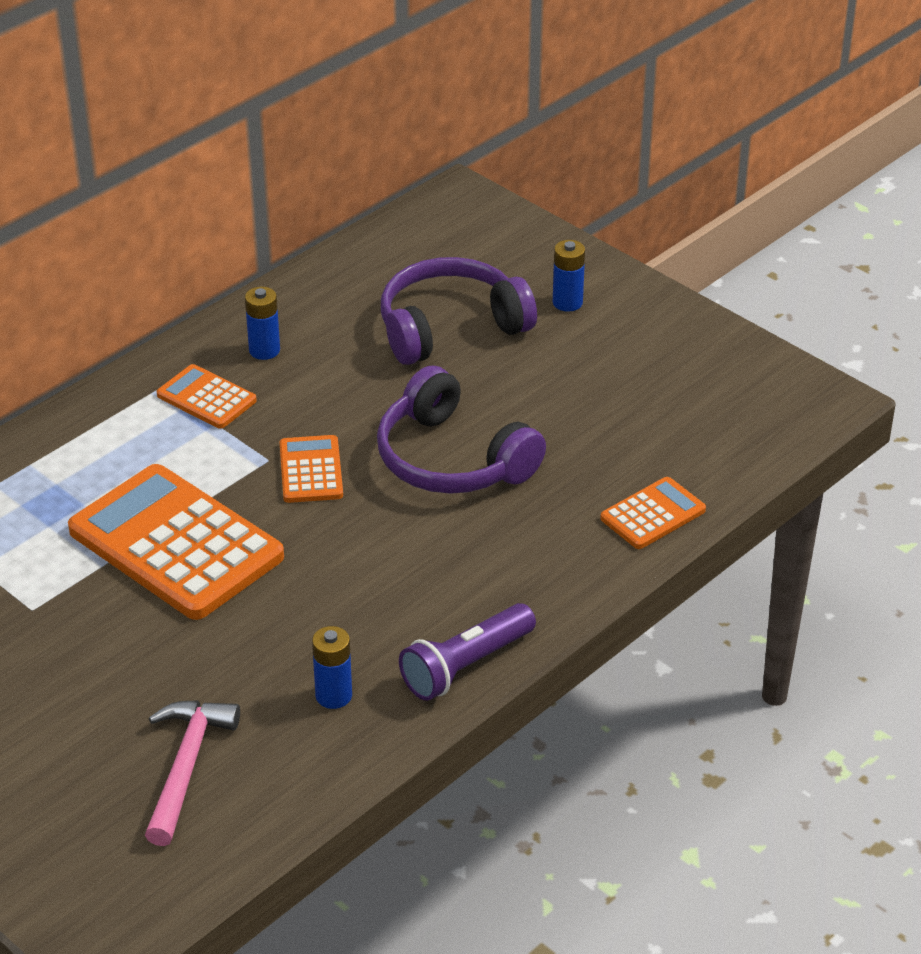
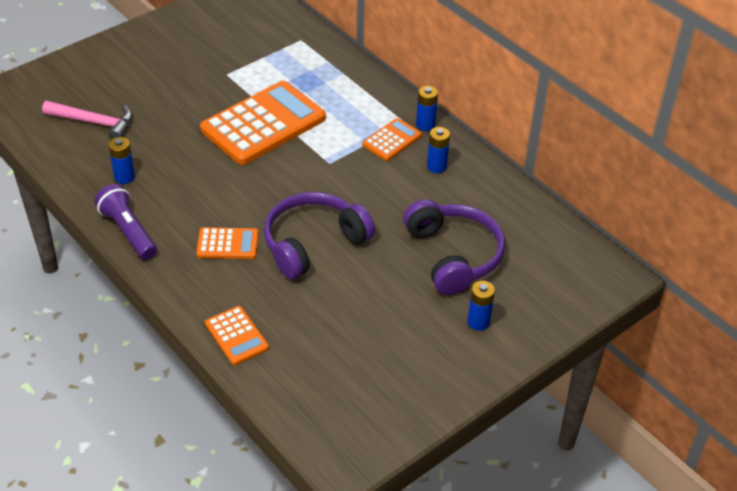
camera: 95 degrees right, 5 degrees up
orange calculator [279,435,343,503] -> orange calculator moved to [196,227,259,259]
none -> blue battery [416,86,438,131]

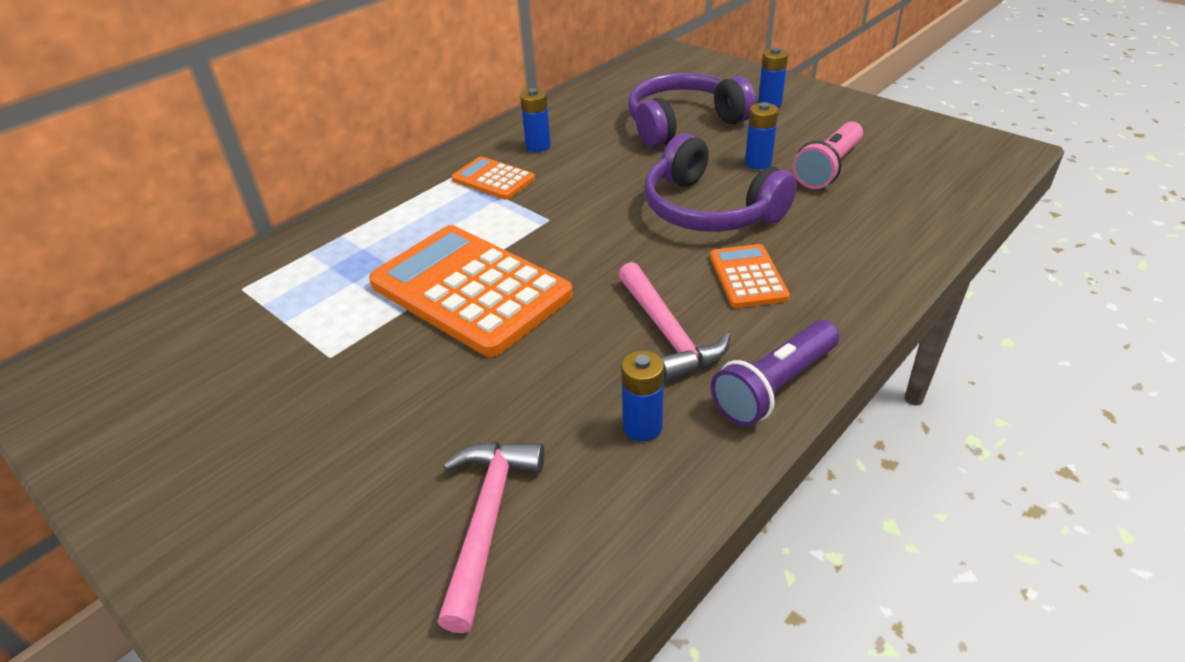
camera: 95 degrees left, 5 degrees down
orange calculator [205,306,269,365] -> none
blue battery [416,86,438,131] -> blue battery moved to [745,102,778,170]
none -> pink hammer [618,262,730,383]
none -> pink flashlight [792,121,863,189]

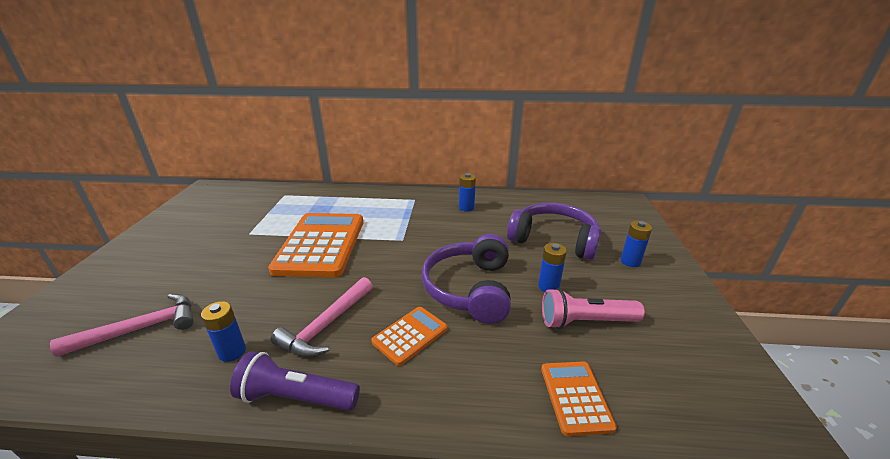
camera: 50 degrees right, 10 degrees down
orange calculator [452,156,535,200] -> orange calculator moved to [541,362,617,436]

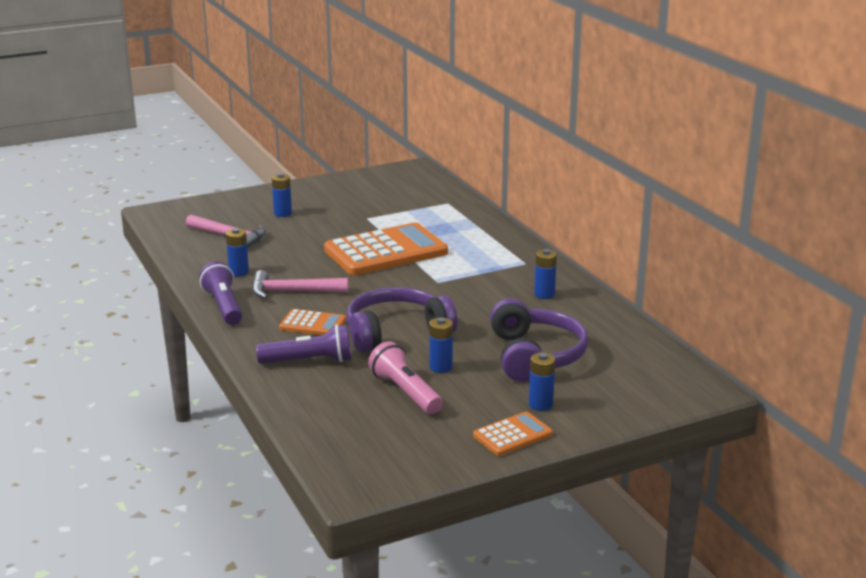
camera: 60 degrees right, 5 degrees down
orange calculator [541,362,617,436] -> orange calculator moved to [473,412,553,456]
none -> purple flashlight [256,324,351,364]
none -> blue battery [272,173,292,217]

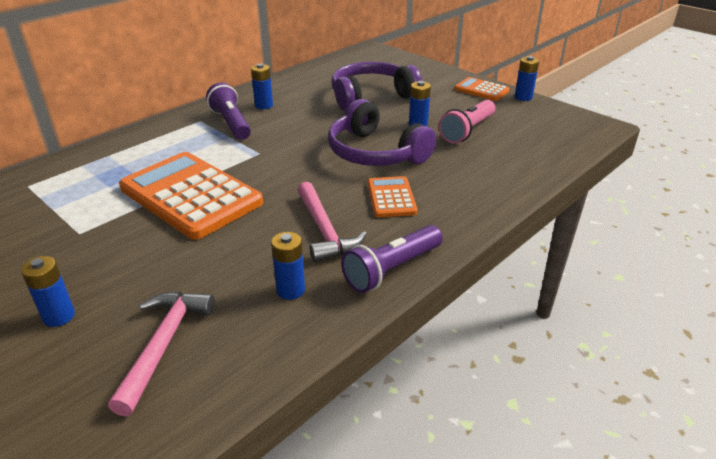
camera: 110 degrees left, 10 degrees up
purple flashlight [256,324,351,364] -> purple flashlight moved to [206,82,251,140]
blue battery [529,352,555,411] -> blue battery moved to [515,56,539,101]

